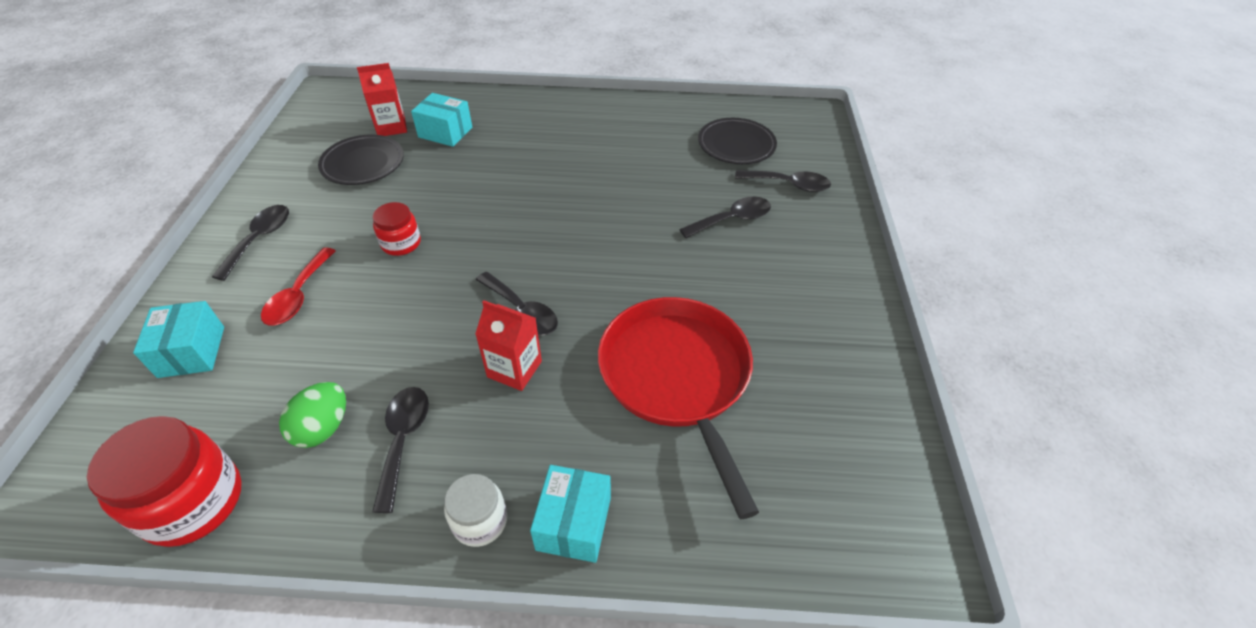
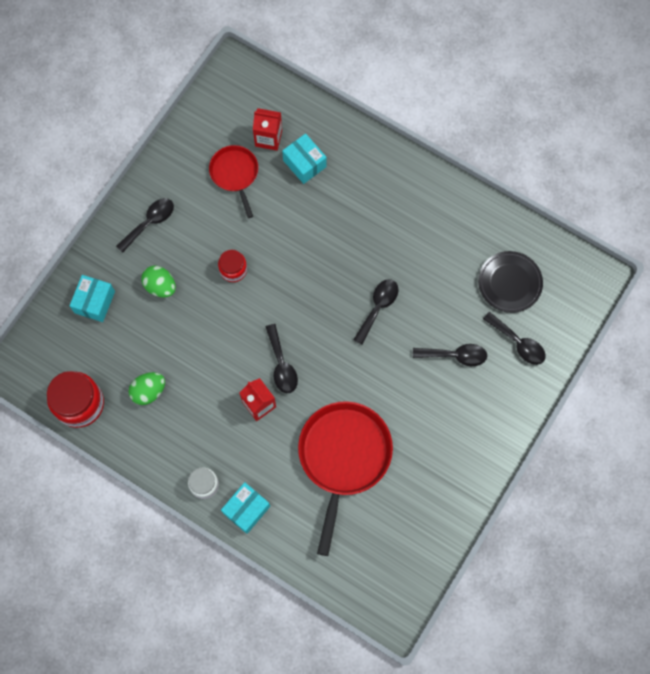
camera: 30 degrees right, 25 degrees up
red spoon [261,247,336,325] -> green egg [141,266,176,298]
black plate [318,134,404,185] -> red pan [209,145,258,218]
black spoon [372,387,429,513] -> black spoon moved to [353,279,398,345]

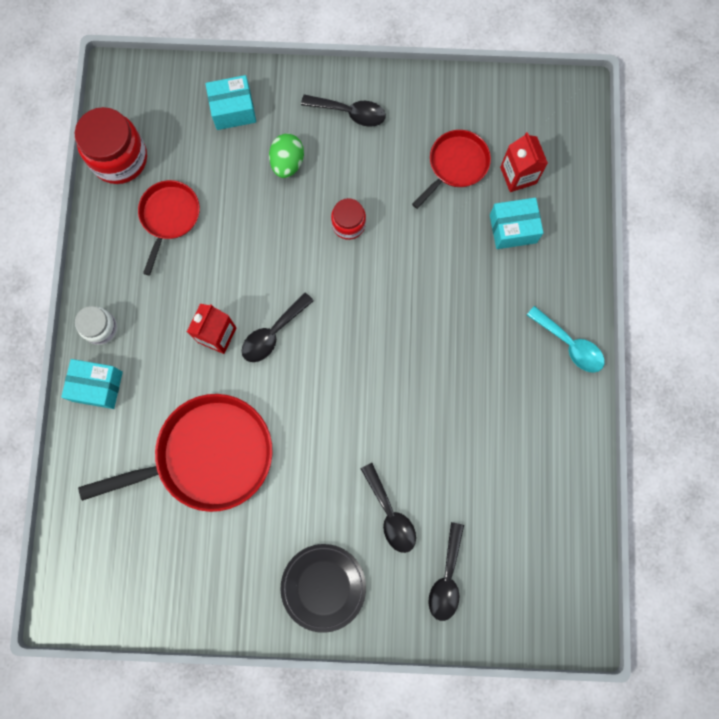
camera: 60 degrees right, 5 degrees up
green egg [128,372,165,405] -> red pan [138,180,200,276]
turquoise box [282,133,327,184] -> turquoise box turned 60 degrees clockwise [490,198,543,249]
black spoon [353,279,398,345] -> none
black plate [478,251,543,313] -> black plate moved to [281,544,366,633]
none -> turquoise spoon [527,306,605,373]

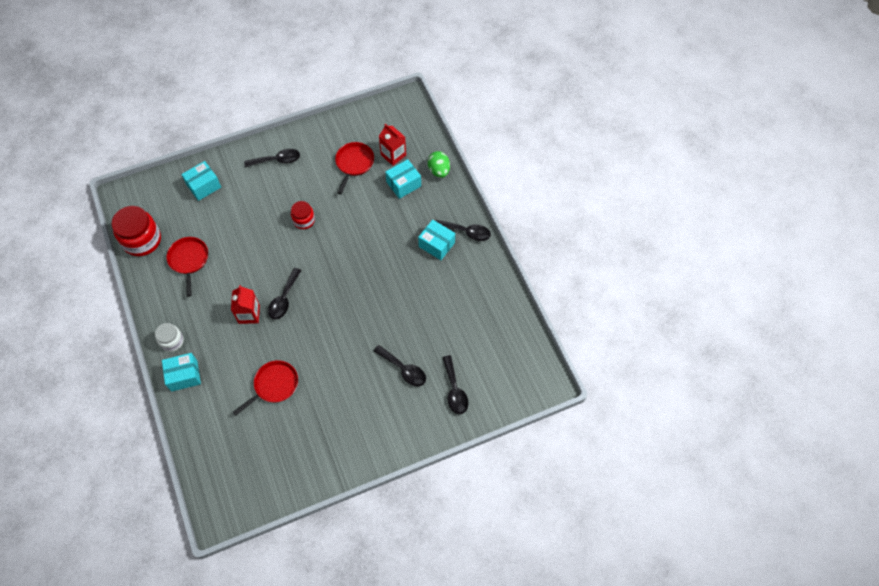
camera: 25 degrees left, 15 degrees down
red pan [78,394,272,512] -> red pan [233,360,298,415], size x0.56
green egg [269,133,304,178] -> green egg moved to [428,151,450,178]
black plate [281,544,366,633] -> none
turquoise spoon [527,306,605,373] -> black spoon [435,220,491,241]
none -> turquoise box [418,220,455,260]

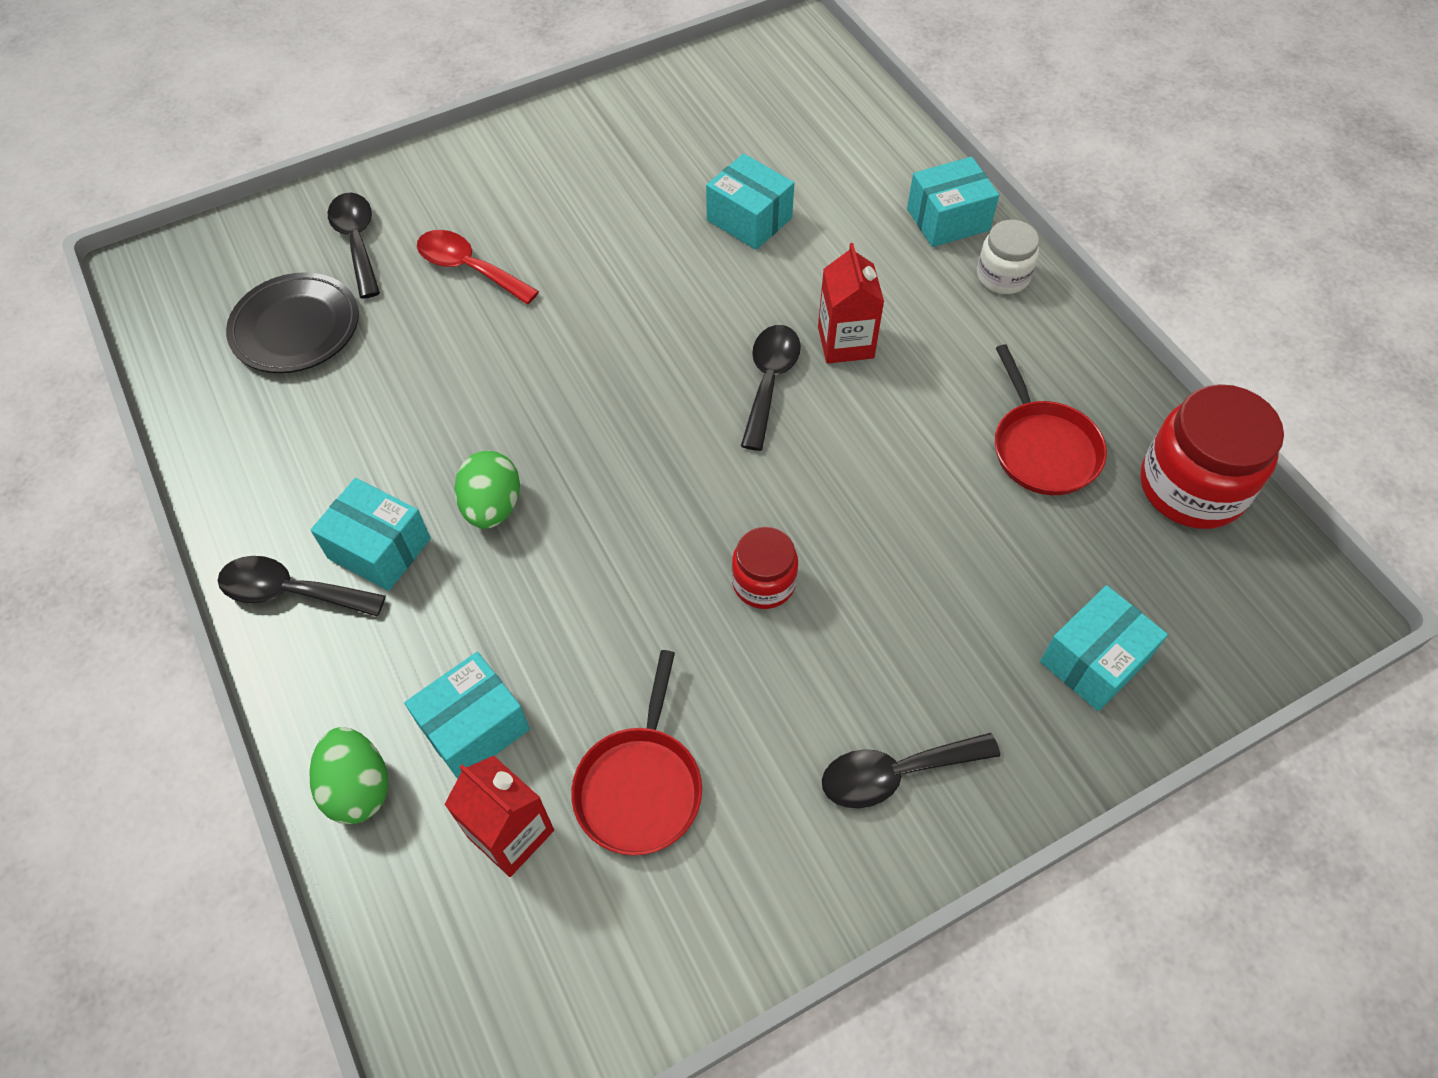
camera: 175 degrees right, 5 degrees down
red pan [233,360,298,415] -> turquoise box [706,154,794,250]
black spoon [374,345,426,386] -> red spoon [417,230,539,304]
none -> black plate [226,272,359,373]
none -> green egg [454,451,520,529]

